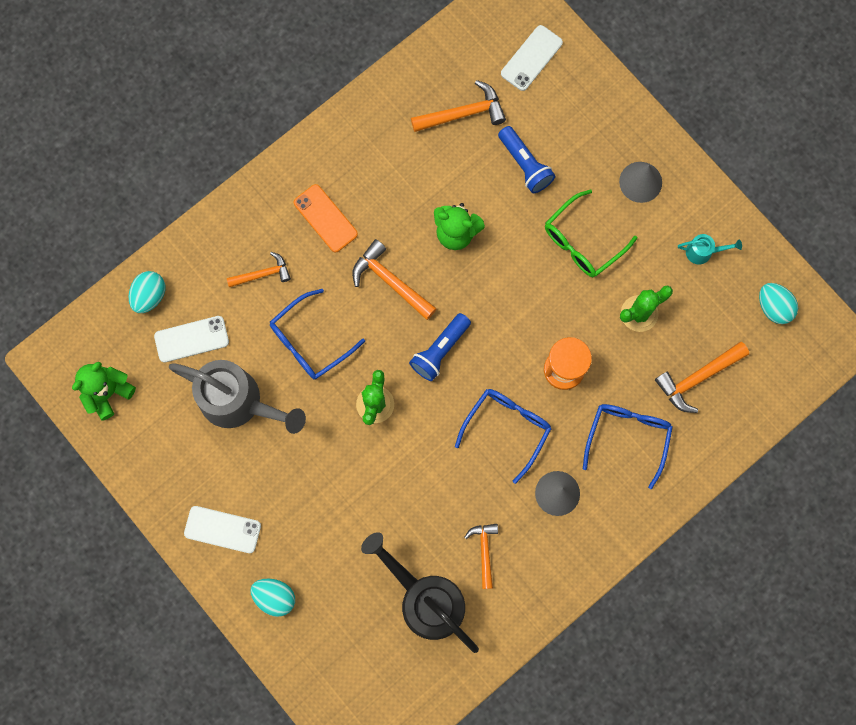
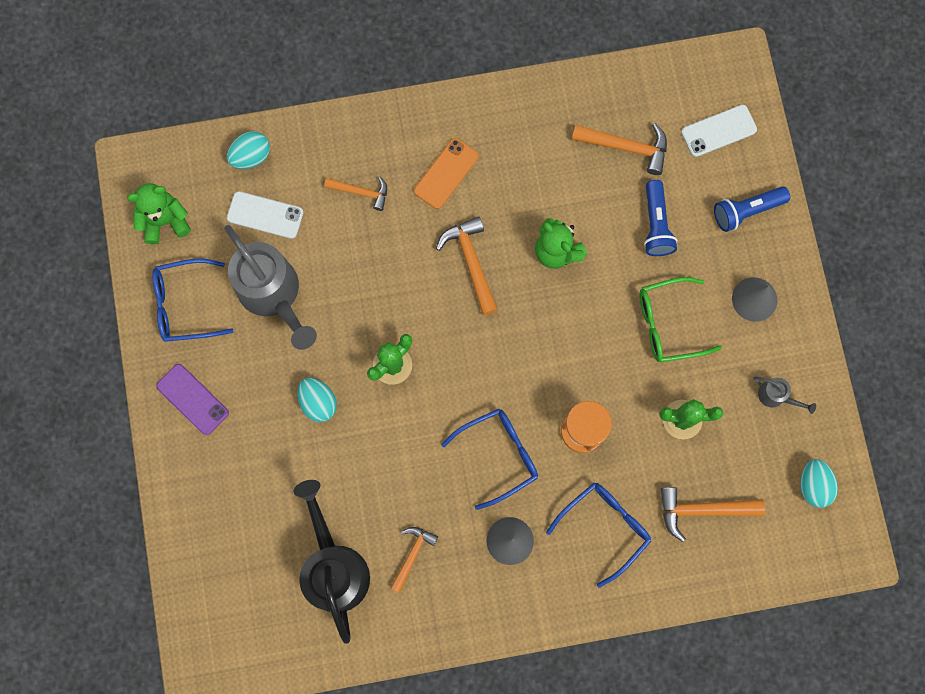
camera: 30 degrees right, 0 degrees up
white phone [184,506,261,553] -> purple phone [156,364,229,435]
turquoise egg [250,579,295,617] -> turquoise egg moved to [297,378,337,422]
blue glasses [270,289,365,380] -> blue glasses moved to [152,258,234,342]
orange phone [294,184,358,252] -> orange phone turned 45 degrees clockwise [414,138,479,209]
blue flashlight [409,313,471,381] -> blue flashlight moved to [714,186,790,232]
turquoise watering can [678,234,742,265] -> grey watering can [753,376,816,414]

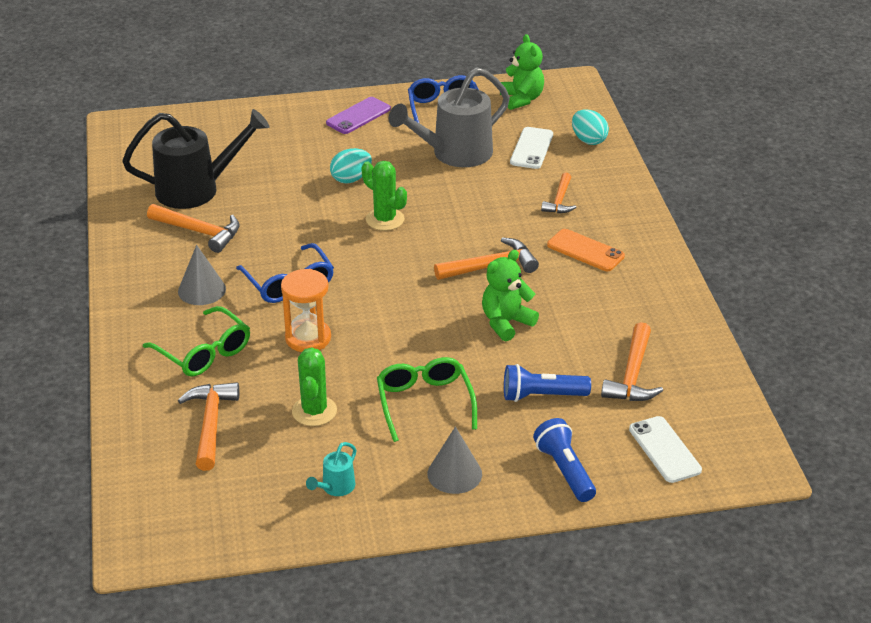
camera: 90 degrees right, 40 degrees down
orange hammer [390,527,438,593] -> orange hammer [147,204,240,253], size x1.52
blue glasses [546,483,651,588] -> green glasses [143,306,250,377]
grey watering can [753,376,816,414] -> turquoise watering can [306,442,356,496]
turquoise egg [800,459,838,508] -> none

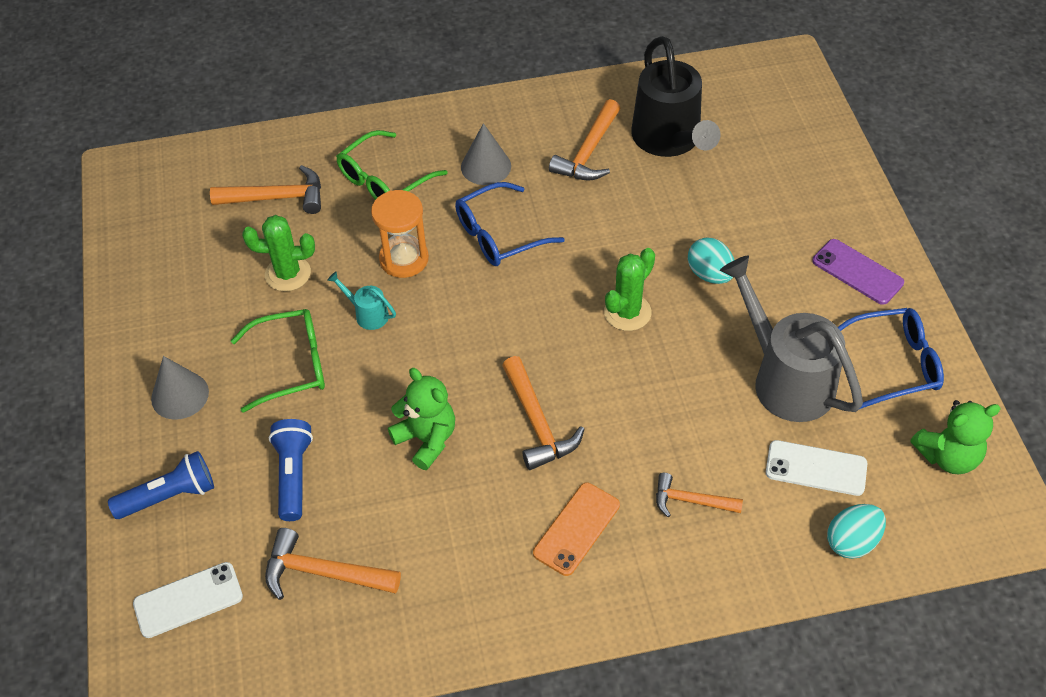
camera: 90 degrees right, 15 degrees up
turquoise watering can [306,442,356,496] -> turquoise watering can moved to [327,271,396,330]

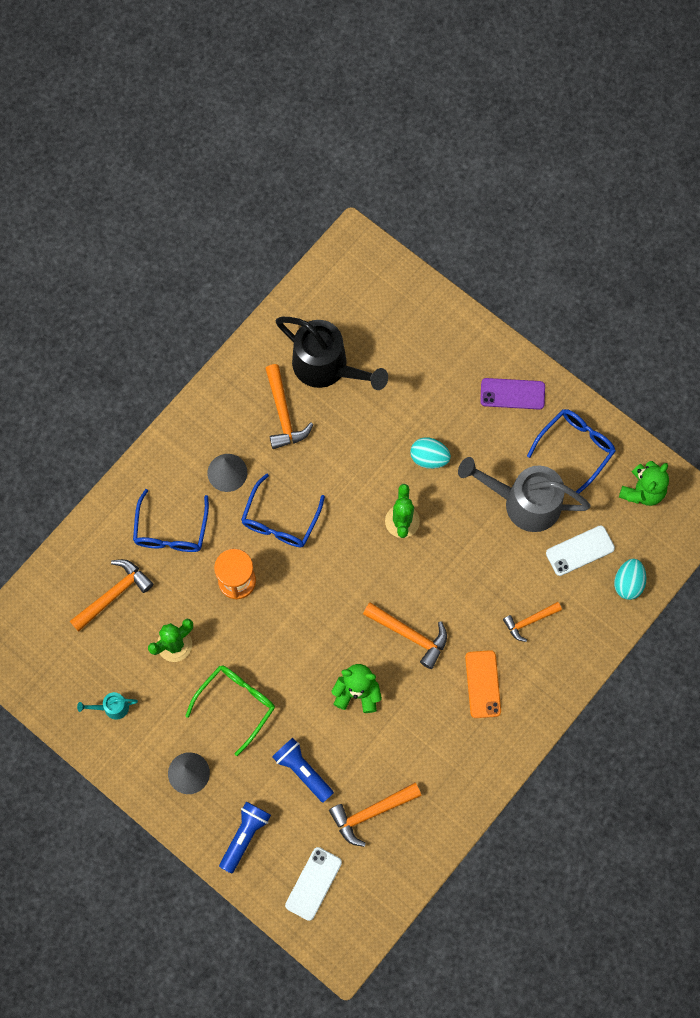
camera: 40 degrees left, 20 degrees up
turquoise watering can [327,271,396,330] -> turquoise watering can moved to [77,692,138,720]
green glasses [336,130,448,200] -> blue glasses [133,489,209,552]

